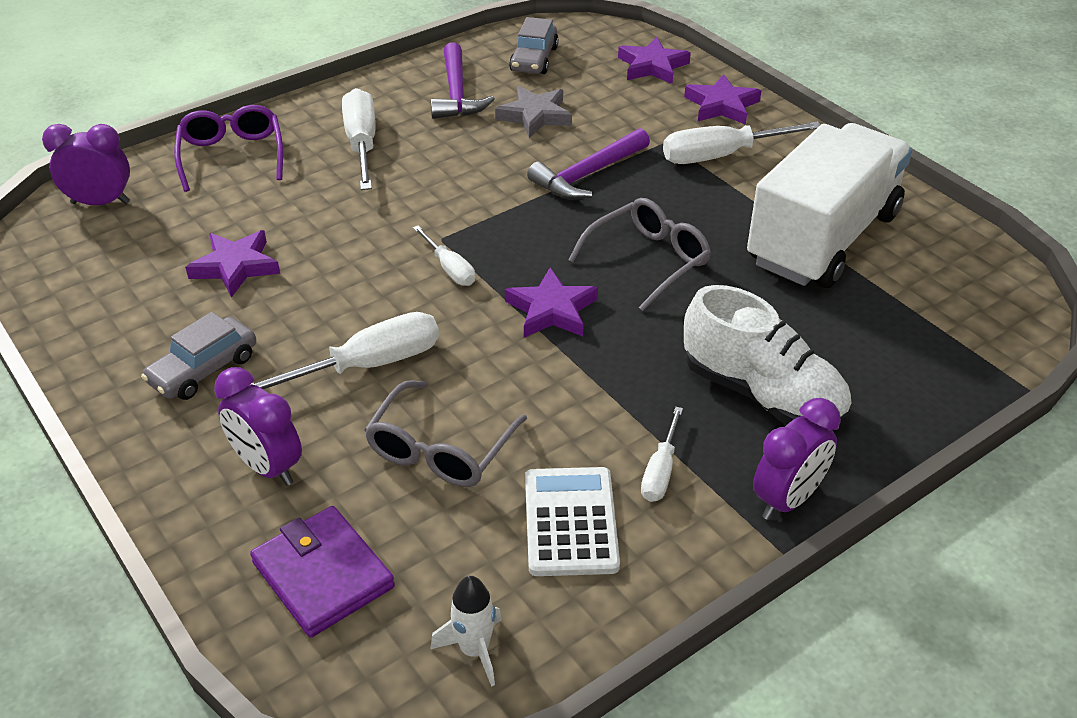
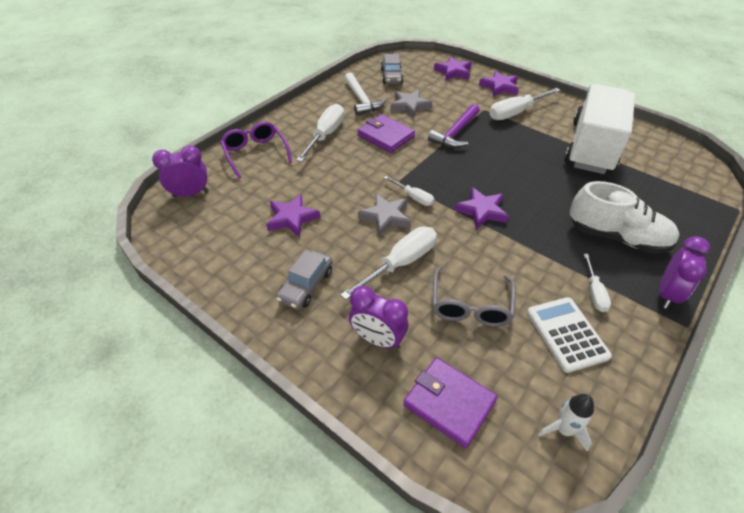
camera: 15 degrees left, 5 degrees up
white screwdriver [342,88,376,190] -> white screwdriver turned 45 degrees clockwise [296,104,344,162]
purple hammer [431,42,495,119] -> white hammer [344,73,386,116]
grey glasses [569,198,711,311] -> none
none -> purple wallet [357,114,415,153]
none -> grey star [358,193,411,237]

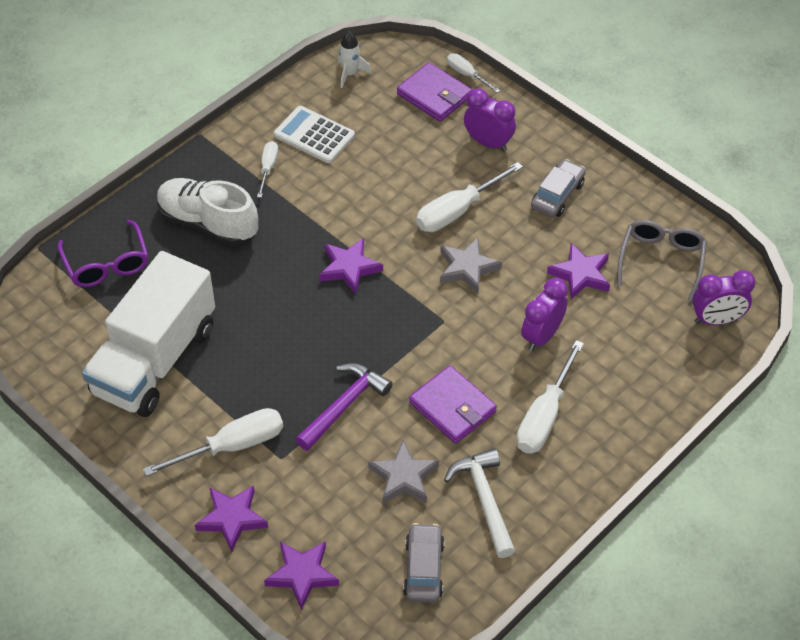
camera: 175 degrees left, 5 degrees up
purple glasses [220,121,292,179] -> purple glasses moved to [58,220,148,287]
white screwdriver [384,176,434,206] -> white screwdriver moved to [447,53,500,93]
grey glasses [432,266,516,327] -> grey glasses moved to [617,220,707,301]
white calculator [527,297,612,373] -> white calculator turned 135 degrees clockwise [274,106,355,163]
purple clock [659,236,710,309] -> purple clock moved to [521,278,568,351]

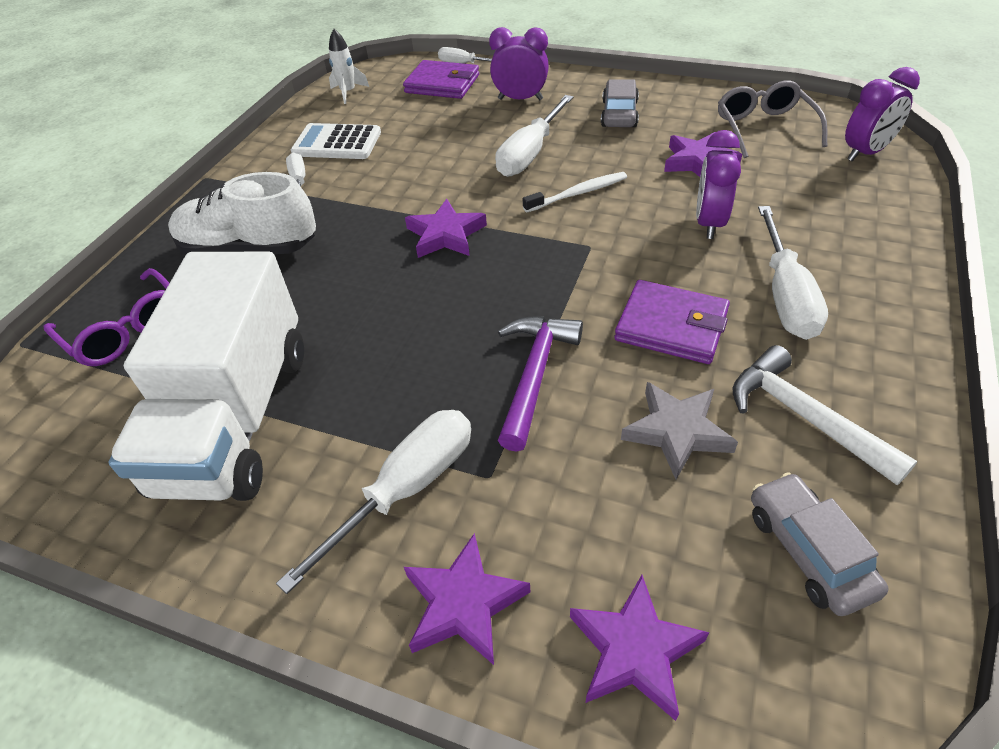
camera: 20 degrees left, 5 degrees down
grey star [440,238,502,294] -> white toothbrush [523,172,627,212]

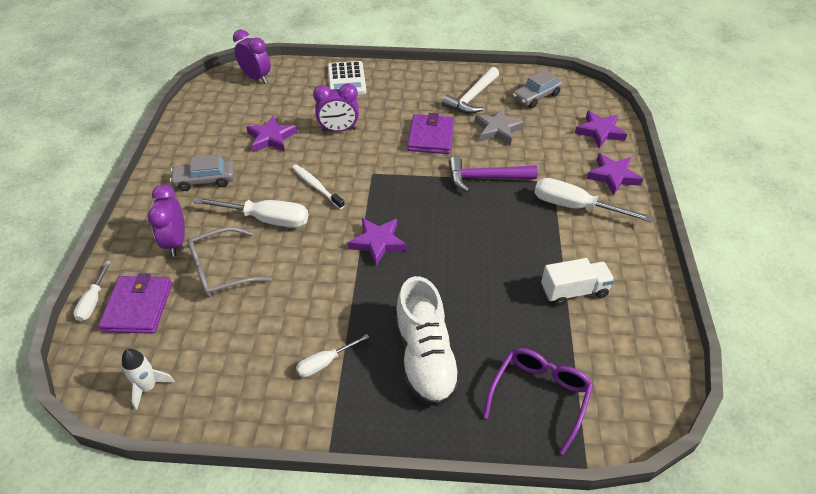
camera: 110 degrees left, 0 degrees up
white truck [108,252,304,501] -> white truck [541,258,615,306], size x0.47
white calculator [291,123,381,159] -> white calculator moved to [328,61,366,94]
grey glasses [718,80,827,158] -> grey glasses moved to [188,227,272,297]
white screwdriver [758,206,828,340] -> none

